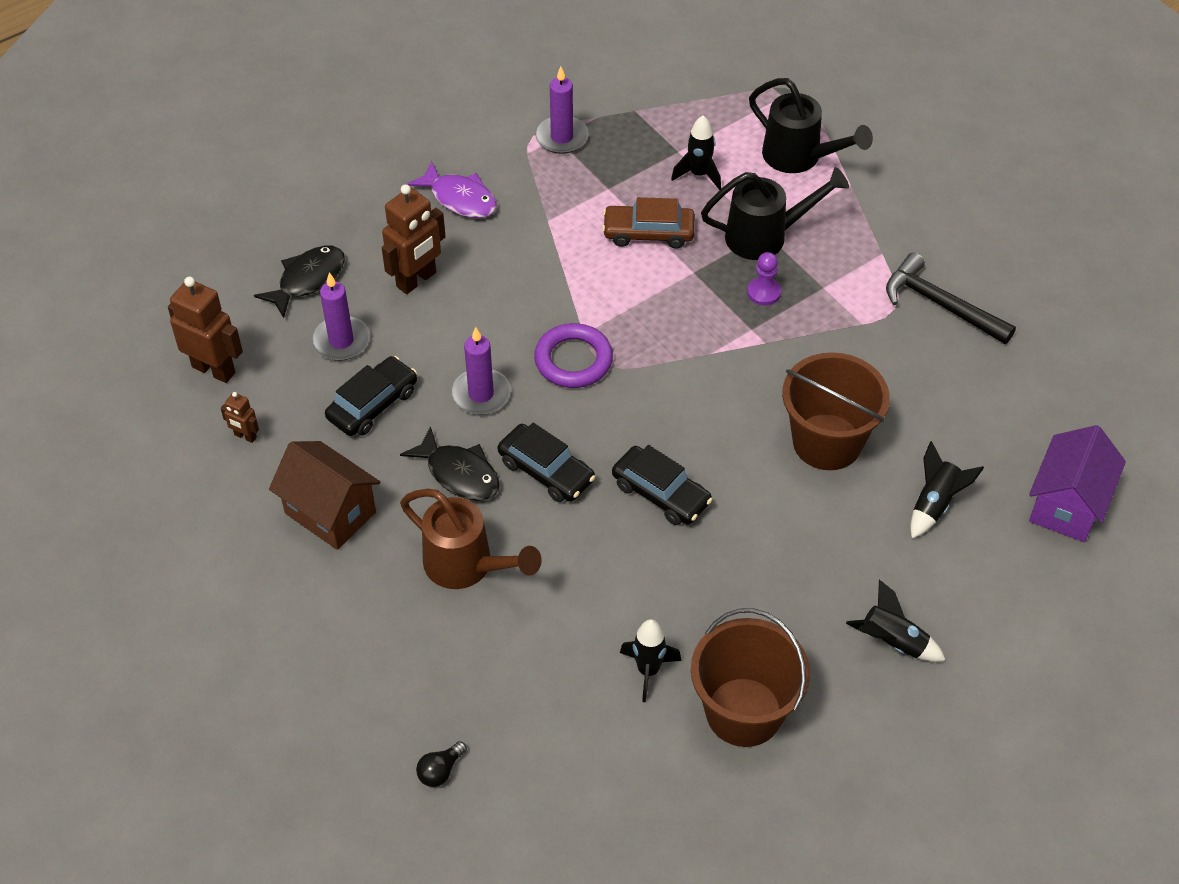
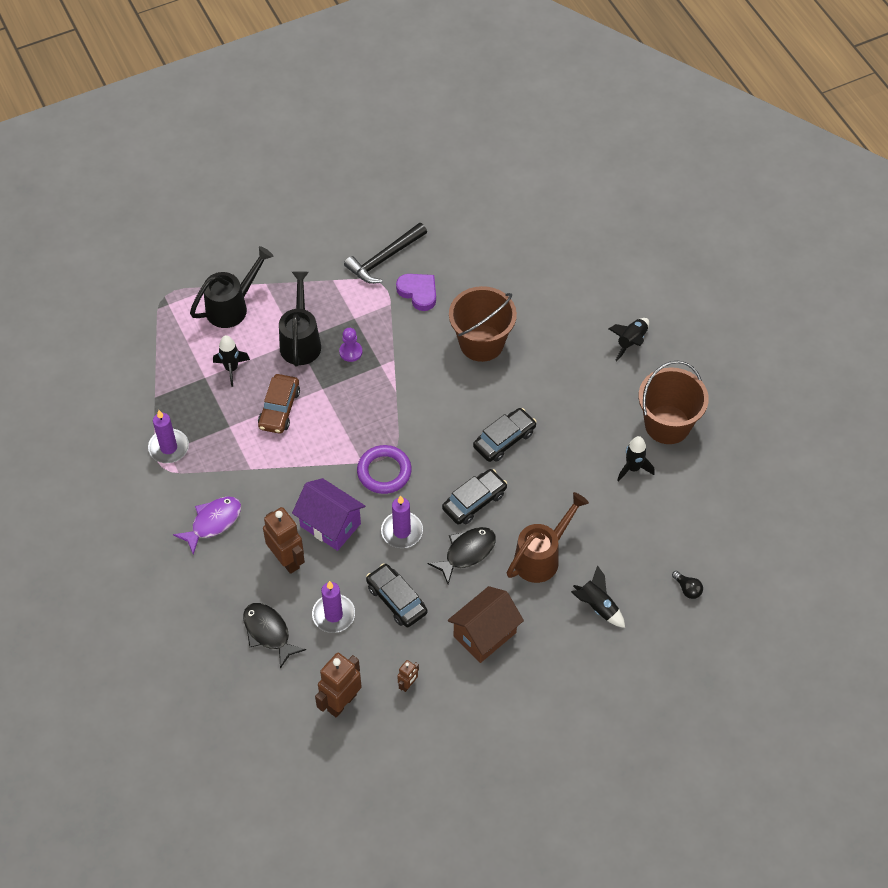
camera: 80 degrees left, 5 degrees up
black rocket [910,441,984,538] -> black rocket moved to [571,565,625,628]
purple house [1029,425,1126,542] -> purple house moved to [292,478,365,551]
none -> purple heart [396,274,436,311]

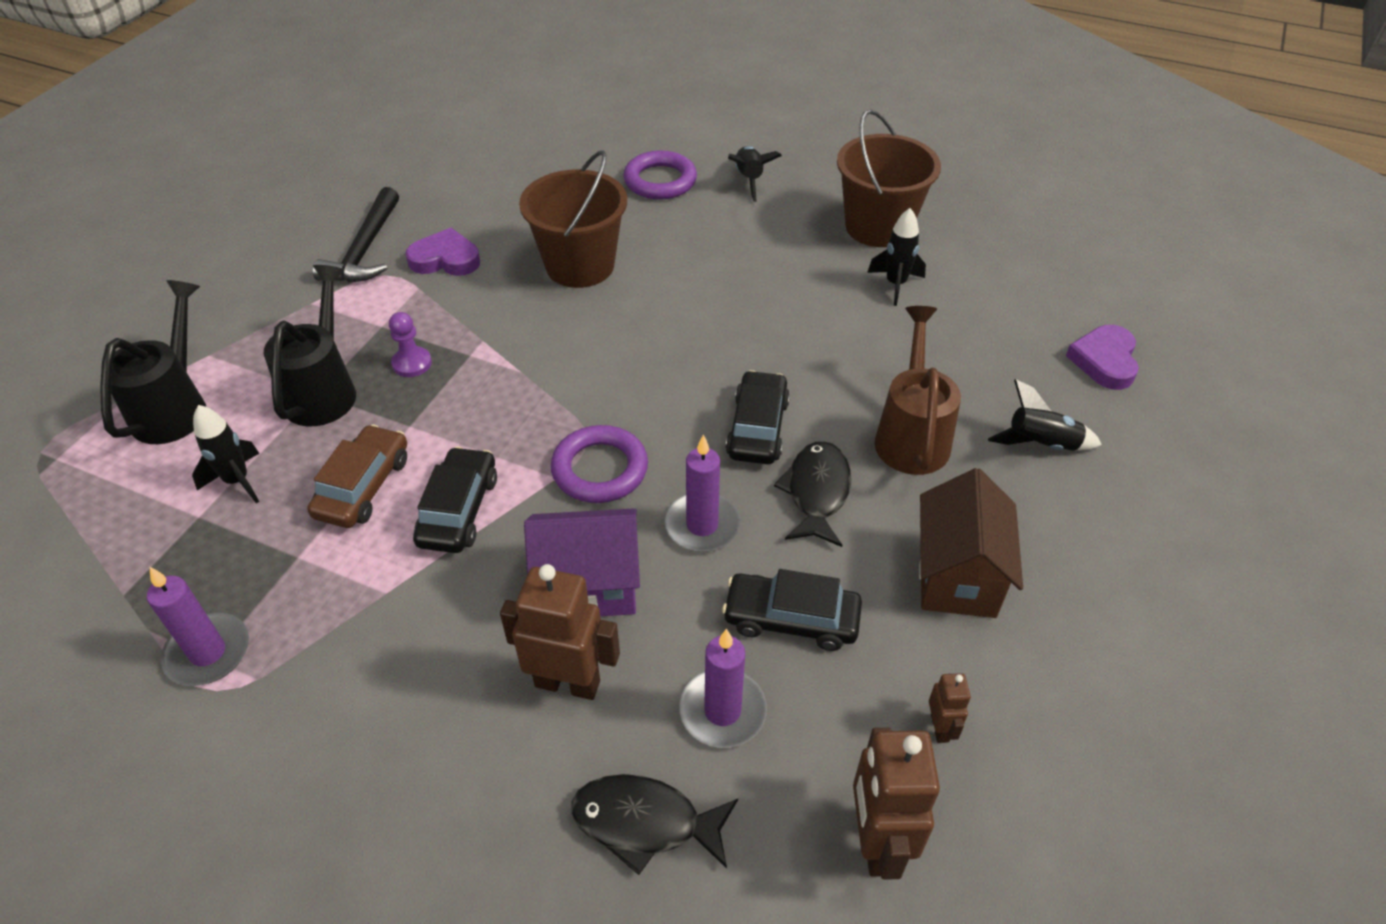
camera: 40 degrees left, 10 degrees down
purple fish [173,496,241,555] -> none
brown car [258,374,300,434] -> brown car turned 135 degrees counterclockwise [307,424,407,528]
black watering can [279,271,321,366] -> black watering can turned 45 degrees clockwise [264,265,356,426]
black car [473,408,537,462] -> black car moved to [413,447,497,553]
black light bulb [672,571,703,599] -> purple heart [1066,325,1139,390]
none -> purple ring [623,150,697,200]

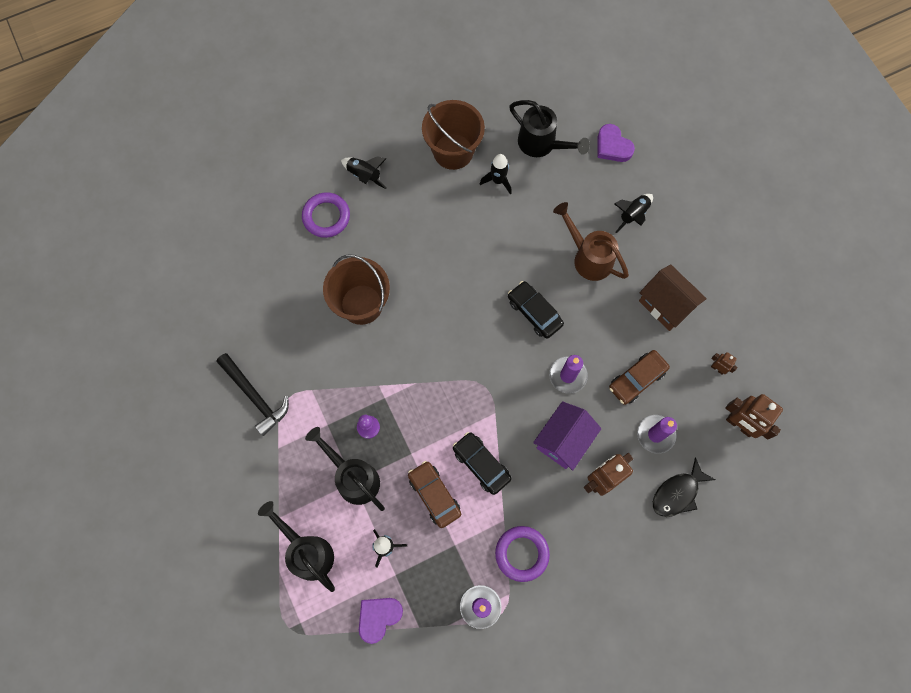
camera: 50 degrees left, 25 degrees up
purple heart [406,228,480,276] -> purple heart moved to [359,598,403,644]
purple ring [551,425,648,503] -> purple ring moved to [495,526,550,582]
black car [722,569,862,651] -> brown car [609,350,670,405]
black fish [774,441,851,547] -> none
none -> black watering can [509,100,590,157]

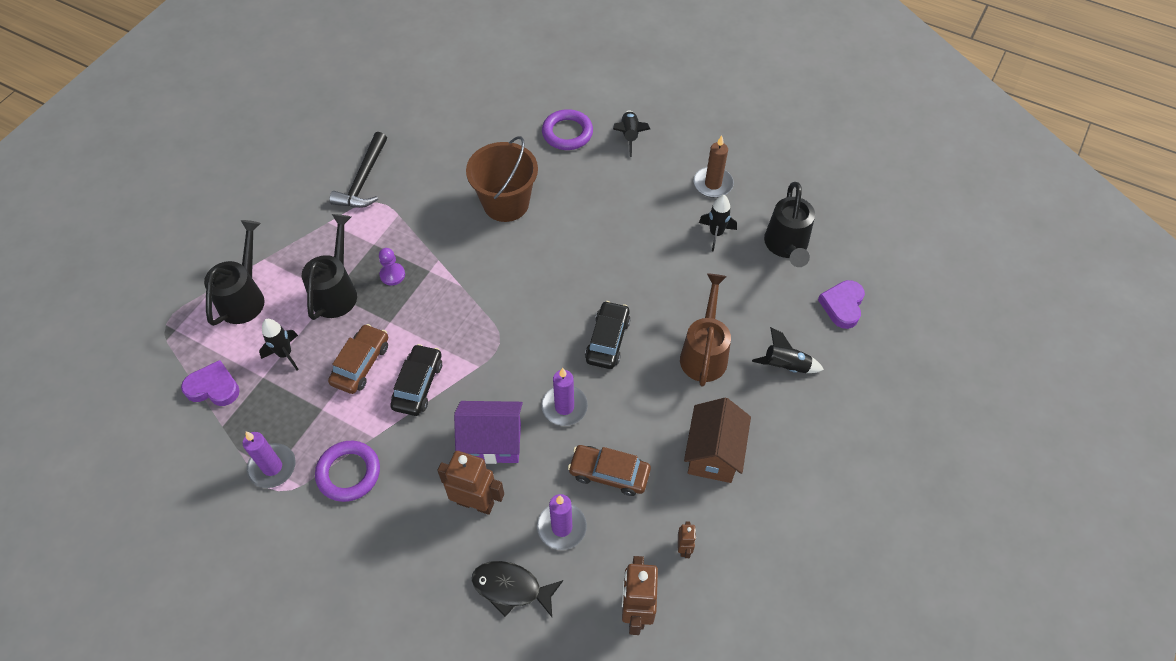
camera: 55 degrees right, 15 degrees down
brown bucket [422,100,485,170] -> brown candle [694,136,734,198]

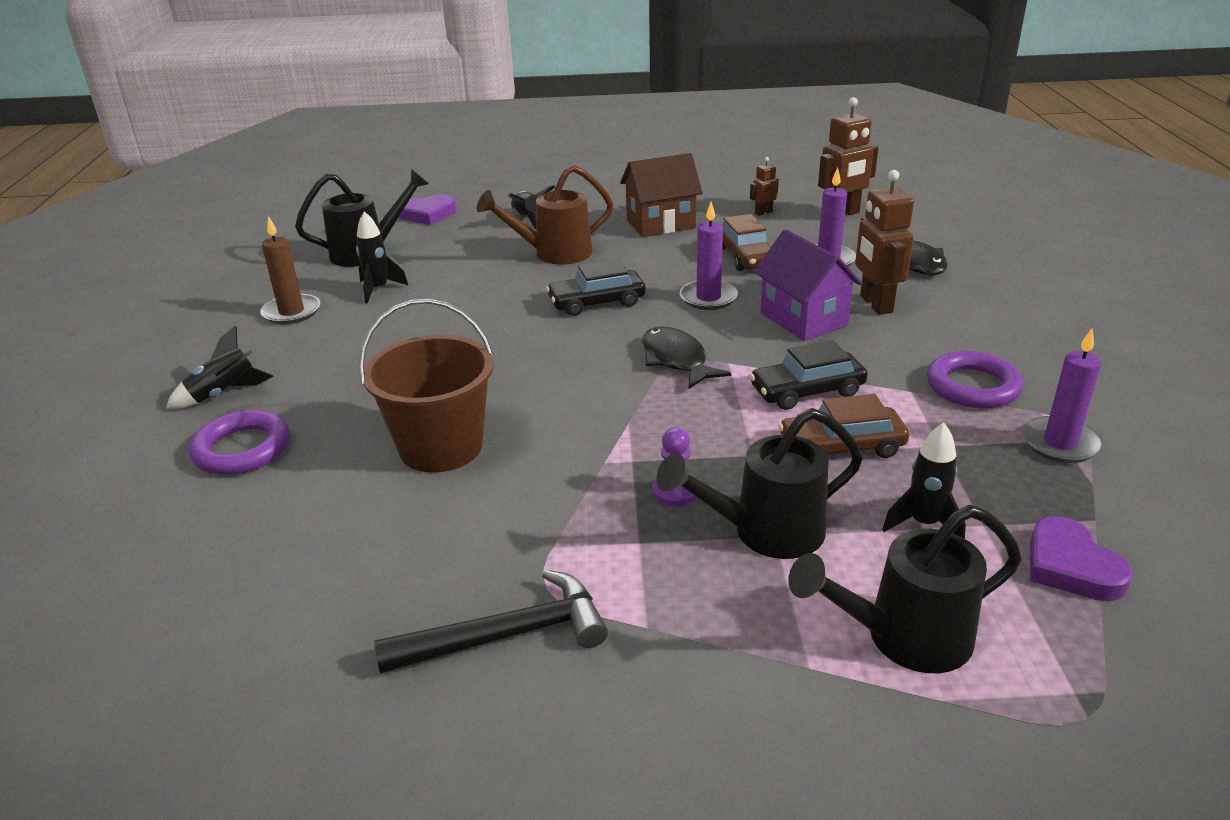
camera: 120 degrees left, 25 degrees down
none -> black fish [642,326,731,389]

